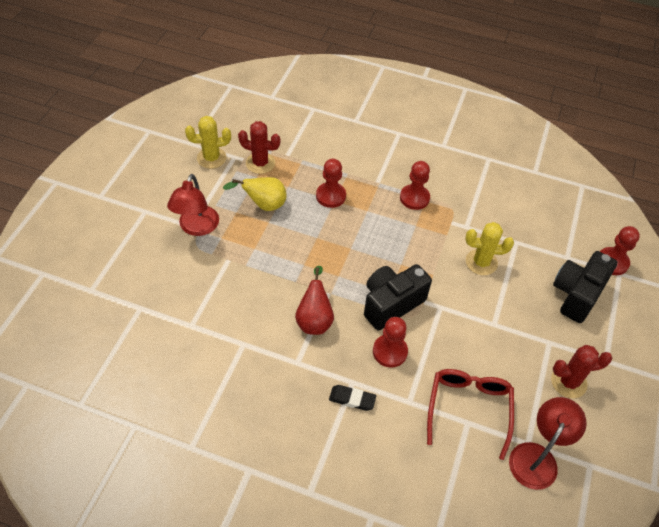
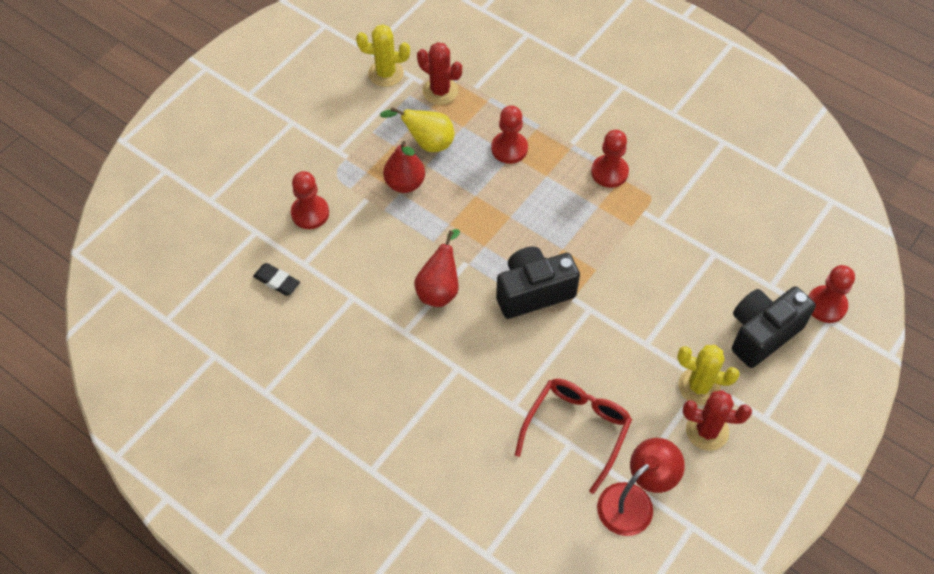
camera: 20 degrees right, 5 degrees up
red lamp [167,174,219,236] -> none
black eraser [329,385,376,411] -> black eraser moved to [253,263,300,296]
red pawn [373,317,408,368] -> red pawn moved to [291,171,329,229]
yellow cactus [466,222,514,275] -> yellow cactus moved to [677,345,740,405]
none -> red pear [383,141,425,193]

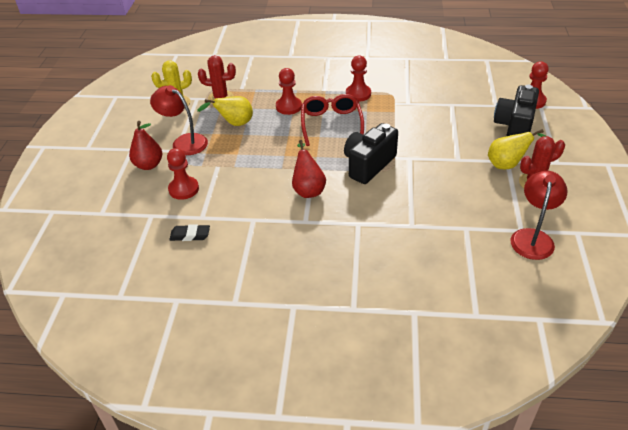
camera: 30 degrees left, 15 degrees down
red pear [383,141,425,193] -> red pear moved to [129,121,162,170]
red glasses [515,379,632,494] -> red glasses moved to [301,94,364,146]
yellow cactus [677,345,740,405] -> yellow pear [488,129,546,169]
none -> red lamp [150,85,208,155]

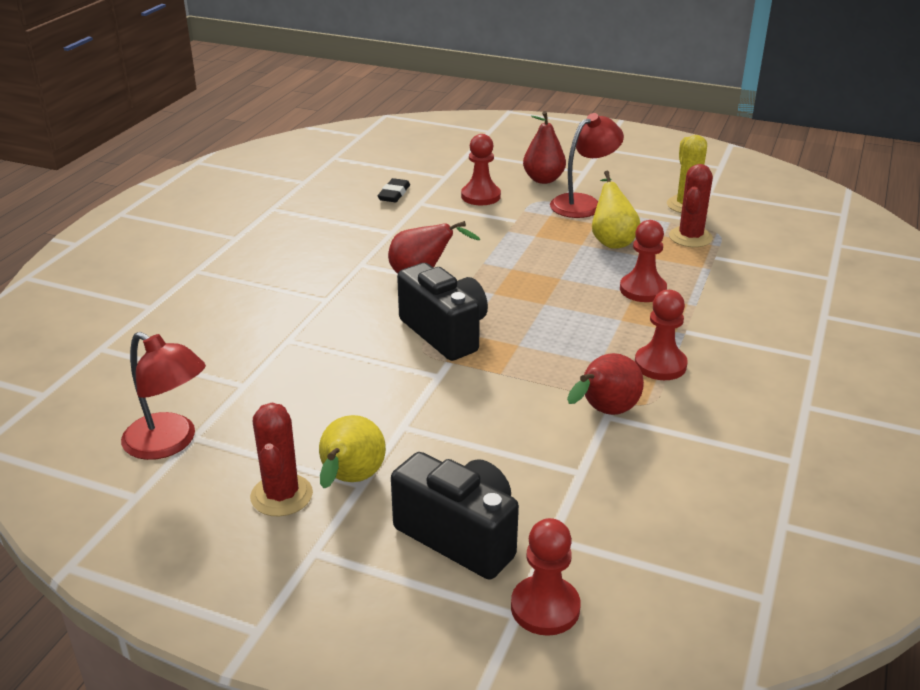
camera: 105 degrees right, 10 degrees down
red glasses [301,94,364,146] -> none
none -> red pear [567,353,644,415]

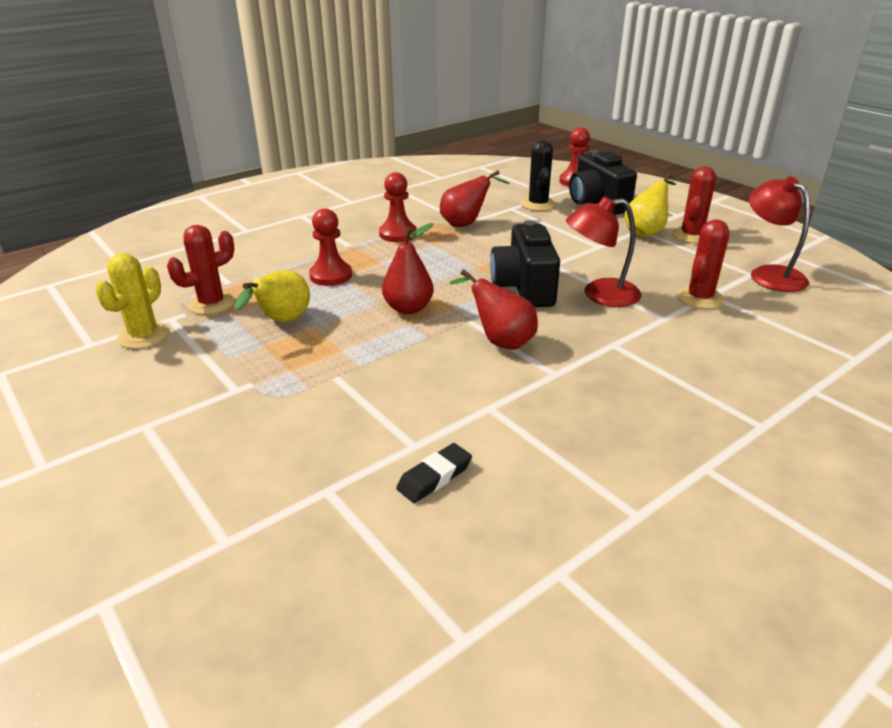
camera: 150 degrees left, 0 degrees up
red pawn [461,134,501,205] -> none
red pear [523,111,566,184] -> red pear moved to [382,223,434,314]
red lamp [550,113,624,218] -> red lamp moved to [566,196,642,307]
none -> black cactus [521,140,556,211]
none -> red cactus [677,219,729,309]

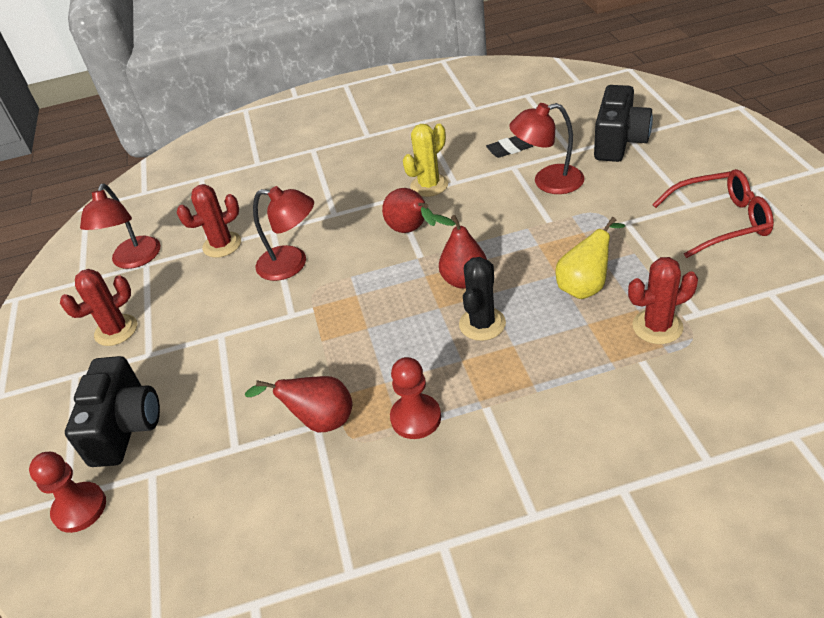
camera: 150 degrees left, 10 degrees up
yellow cactus [95,253,169,349] -> yellow cactus moved to [403,124,448,197]
red pawn [309,208,352,286] -> none
black camera [490,220,560,307] -> black camera moved to [594,85,653,162]
black cactus [521,140,556,211] -> black cactus moved to [459,257,506,341]
yellow pear [625,173,676,238] -> none
none -> red lamp [509,103,584,194]
none -> red glasses [652,169,774,258]

